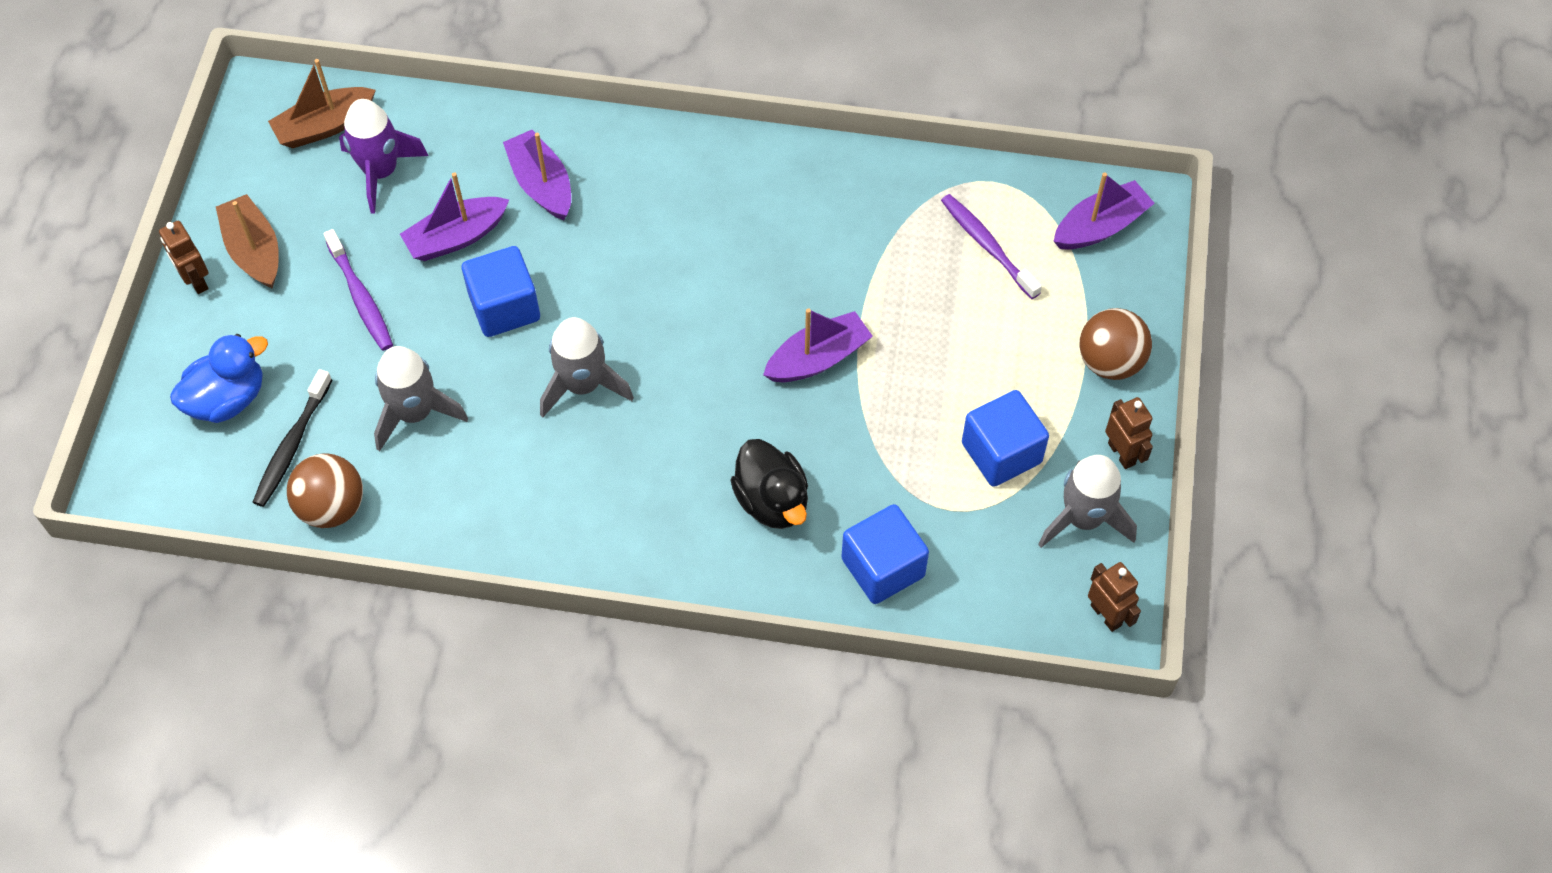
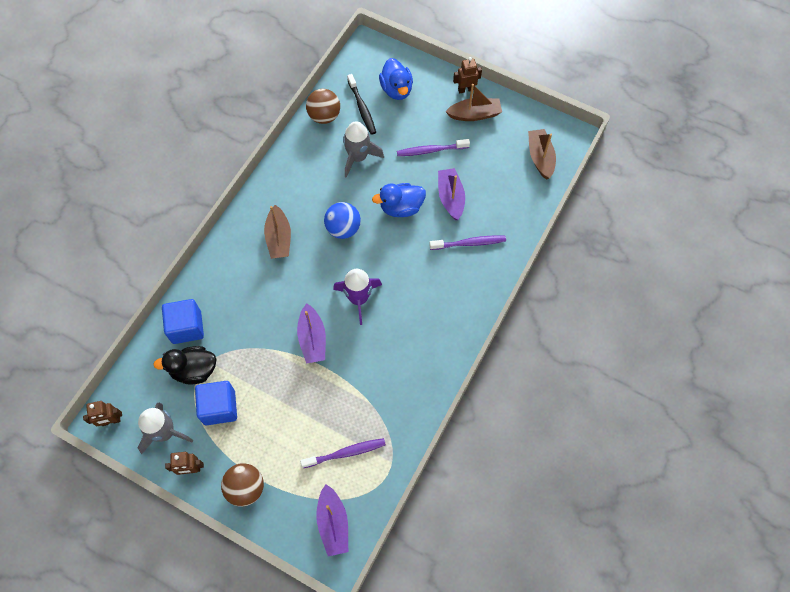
camera: 110 degrees right, 5 degrees up
black toothbrush [253,369,332,507] -> black toothbrush turned 150 degrees counterclockwise [347,74,376,135]
purple rocket [339,99,429,214] -> purple rocket moved to [333,269,382,325]
blue cube [462,246,540,337] -> blue duck [372,183,426,217]
purple boat [503,130,571,220] -> purple toothbrush [429,236,506,250]
grey rocket [540,317,634,417] -> blue ball [324,202,361,239]
black duck [730,439,808,529] -> black duck moved to [153,346,216,385]
none -> brown boat [264,205,291,259]

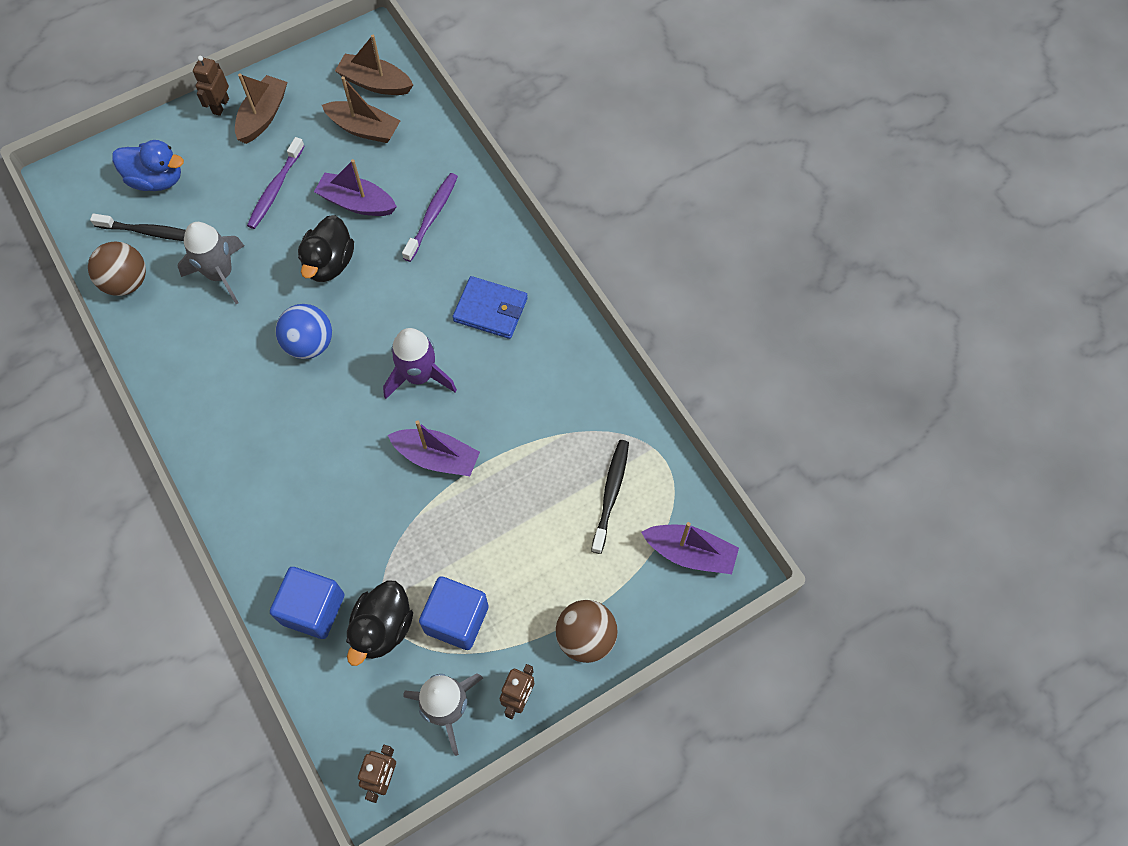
camera: 60 degrees left, 0 degrees up
brown boat [264,205,291,259] -> brown boat moved to [322,76,400,143]
purple toothbrush [300,438,386,468] -> black toothbrush [591,440,629,554]
blue duck [372,183,426,217] -> black duck [298,215,354,282]
none -> blue wallet [453,276,528,339]

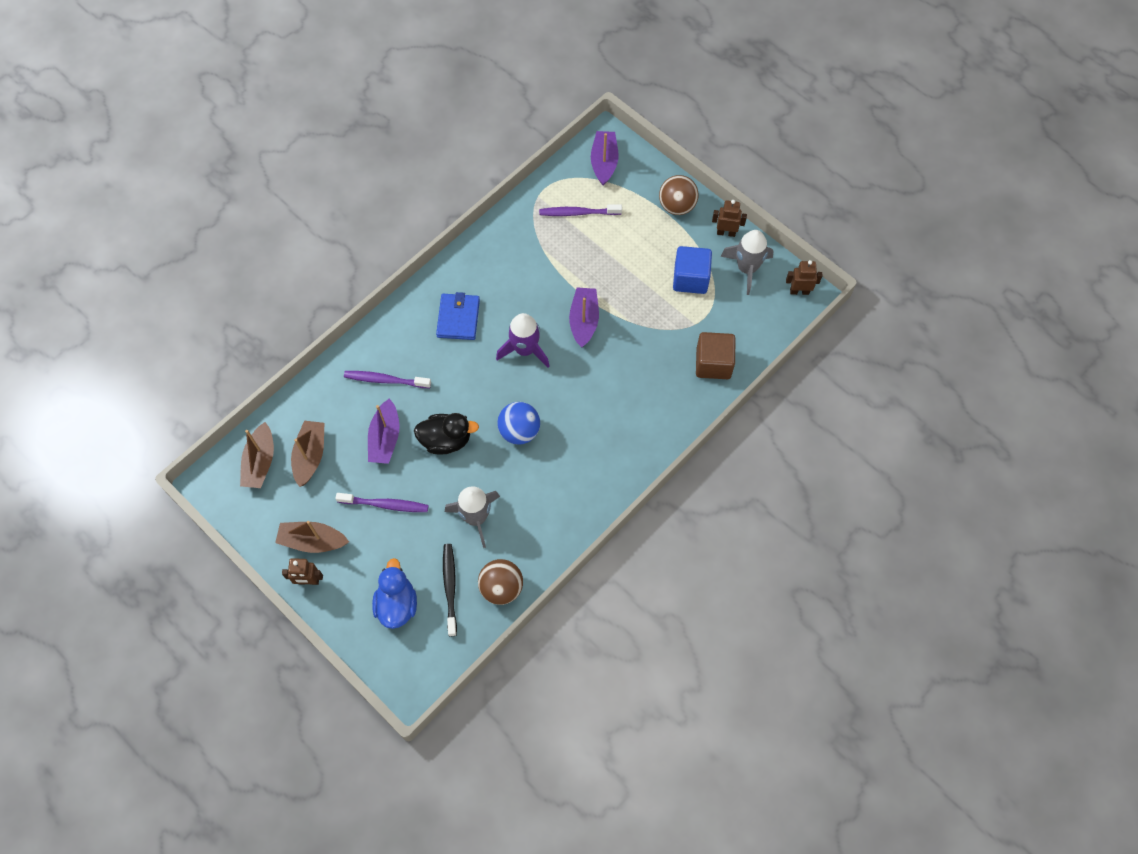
camera: 105 degrees left, 0 degrees up
blue cube [270,567,344,639] -> brown cube [696,332,735,379]
black duck [346,580,413,666] -> none
black toothbrush [591,440,629,554] -> purple toothbrush [539,204,622,216]

